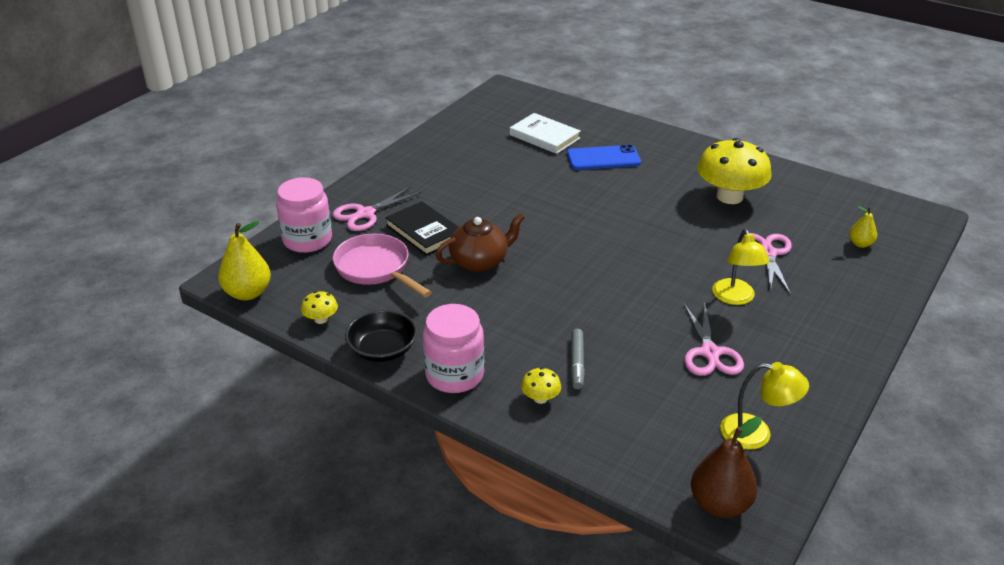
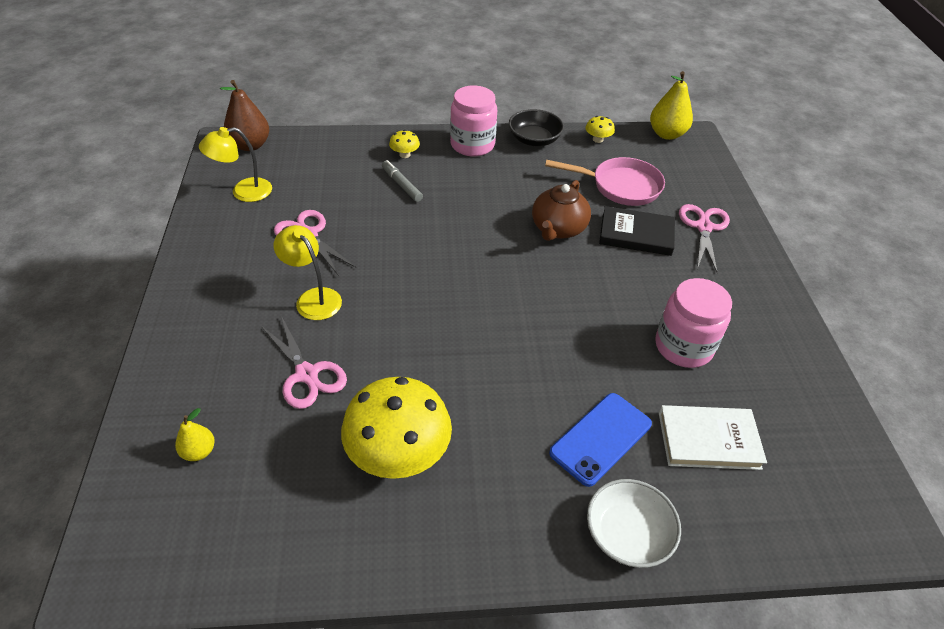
camera: 140 degrees right, 10 degrees up
pink jar [276,177,332,253] -> pink jar moved to [655,278,732,368]
none -> white bowl [587,479,681,568]

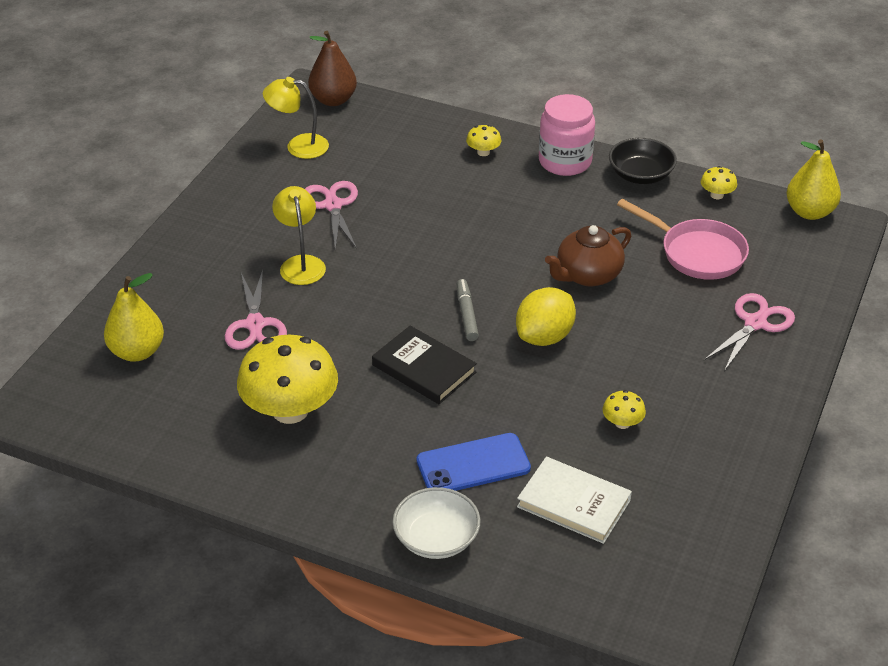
camera: 30 degrees right, 5 degrees down
yellow pear [175,408,215,461] -> yellow pear [104,273,164,362], size x1.79
grey marker [382,160,423,202] -> grey marker moved to [457,279,479,341]
black book [599,206,675,256] -> black book moved to [372,326,477,404]
pink jar [655,278,732,368] -> yellow mushroom [603,390,646,429]
none -> yellow lemon [516,287,576,346]

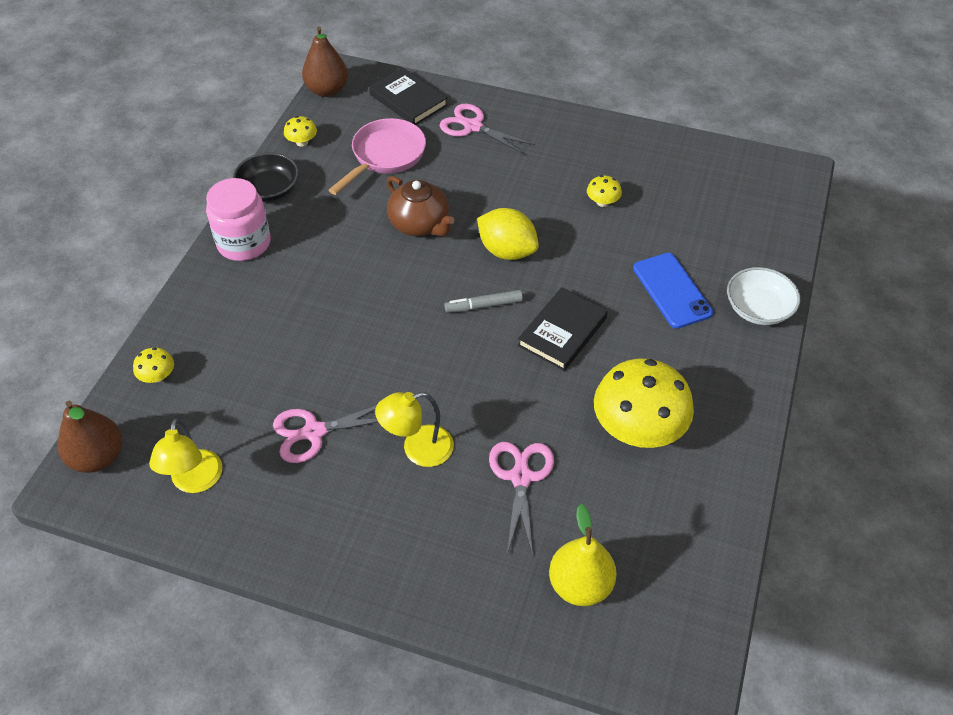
camera: 95 degrees left, 10 degrees up
pink scissors [225,270,287,350] -> pink scissors turned 75 degrees counterclockwise [489,442,554,556]
yellow mushroom [466,125,501,156] -> yellow mushroom moved to [133,347,174,383]
white book [517,457,632,544] -> none
yellow pear [786,140,841,220] -> brown pear [302,26,348,97]
none -> black book [369,67,448,125]

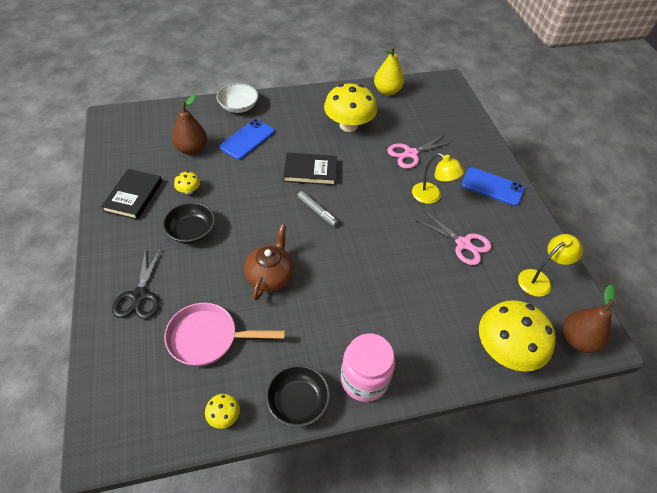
camera: 125 degrees left, 0 degrees up
yellow mushroom [133,347,174,383] -> yellow mushroom [479,300,556,372], size x2.34
brown pear [302,26,348,97] -> brown pear moved to [172,95,207,155]
black book [369,67,448,125] -> black book moved to [101,169,162,220]
pink scissors [439,104,534,154] -> black scissors [112,248,161,319]
yellow lemon [477,208,539,260] -> none
yellow pear [549,504,617,606] -> yellow pear moved to [374,47,404,96]
none -> black bowl [162,202,215,244]
none -> blue phone [461,167,525,206]

